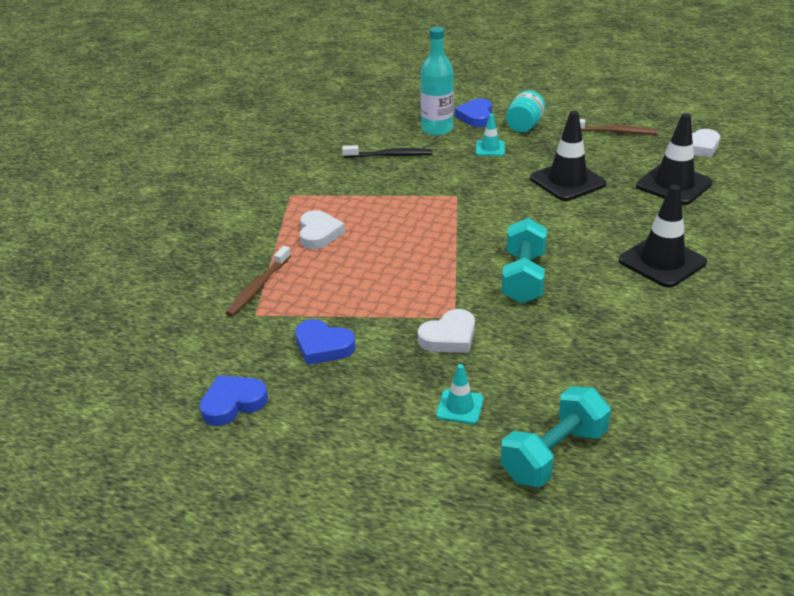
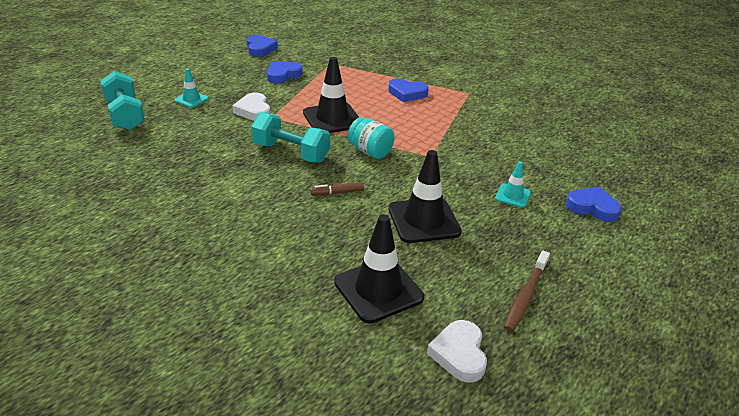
camera: 105 degrees right, 0 degrees up
brown toothbrush [225,246,291,317] -> none
white heart [300,210,345,249] -> blue heart [388,78,429,102]
black toothbrush [342,145,433,158] -> none
turquoise bottle [421,27,454,135] -> none
turquoise jar [506,90,545,132] -> turquoise jar moved to [348,117,395,159]
black traffic cone [619,185,707,288] -> black traffic cone moved to [303,57,359,133]
none -> brown marker [311,182,364,196]

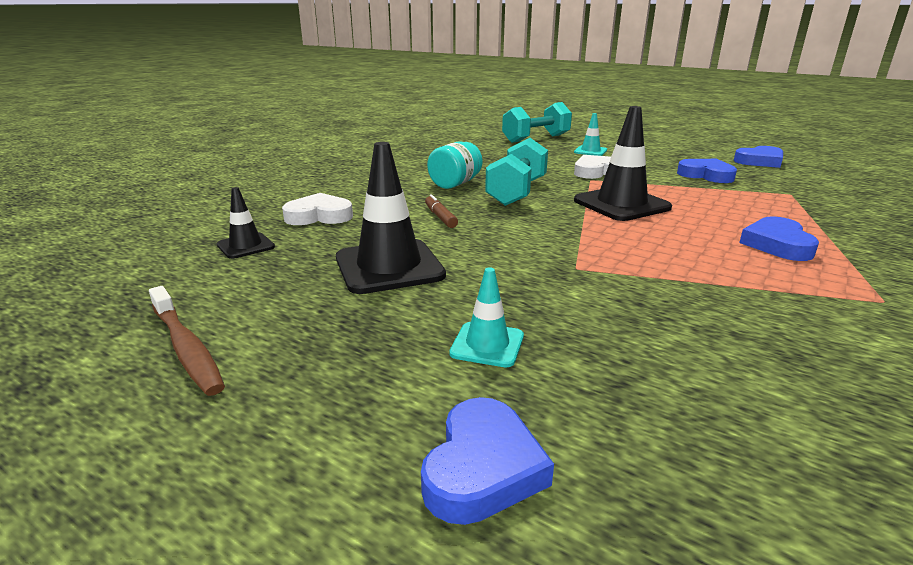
camera: 85 degrees right, 10 degrees down
black traffic cone [334,214,424,323] -> black traffic cone [217,187,275,259], size x0.53
turquoise jar [348,117,395,159] -> turquoise jar moved to [427,141,483,189]
white heart [427,320,487,383] -> white heart moved to [282,193,353,225]
brown toothbrush [504,251,550,332] -> brown toothbrush turned 150 degrees counterclockwise [149,286,225,396]

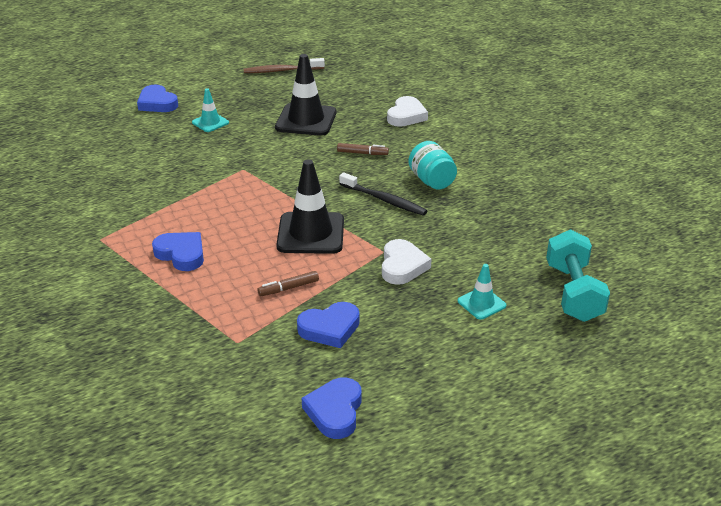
camera: 120 degrees right, 10 degrees up
black traffic cone [217,187,275,259] -> none
turquoise dumbbell [485,138,548,206] -> black toothbrush [339,172,427,216]
none -> brown marker [257,271,319,296]

